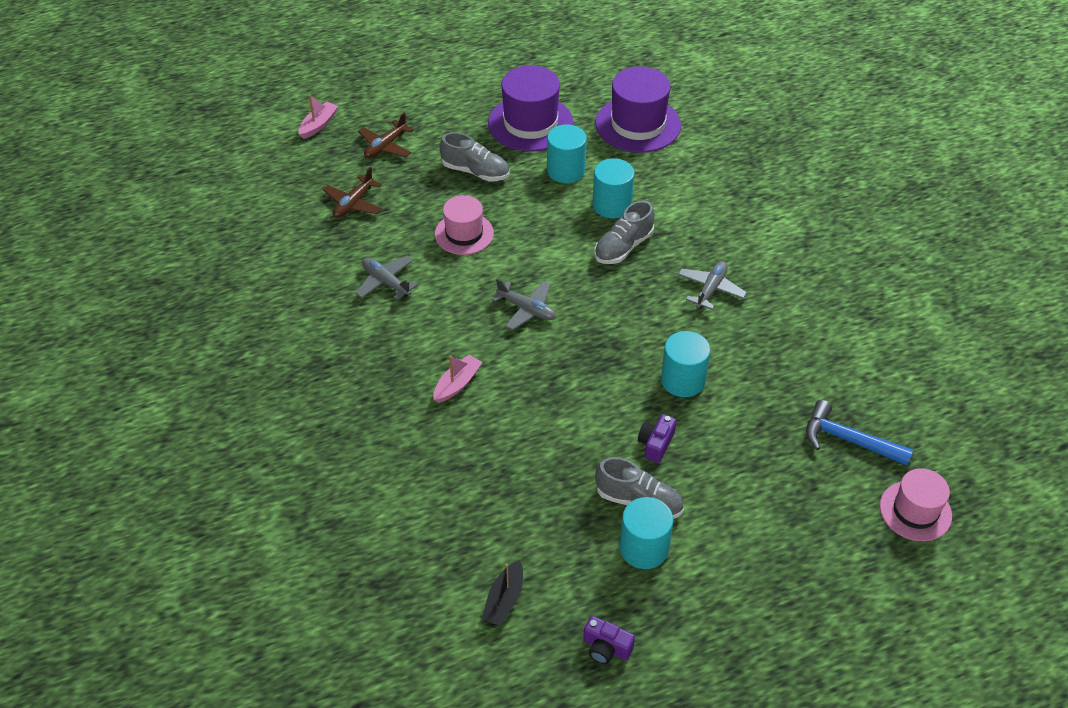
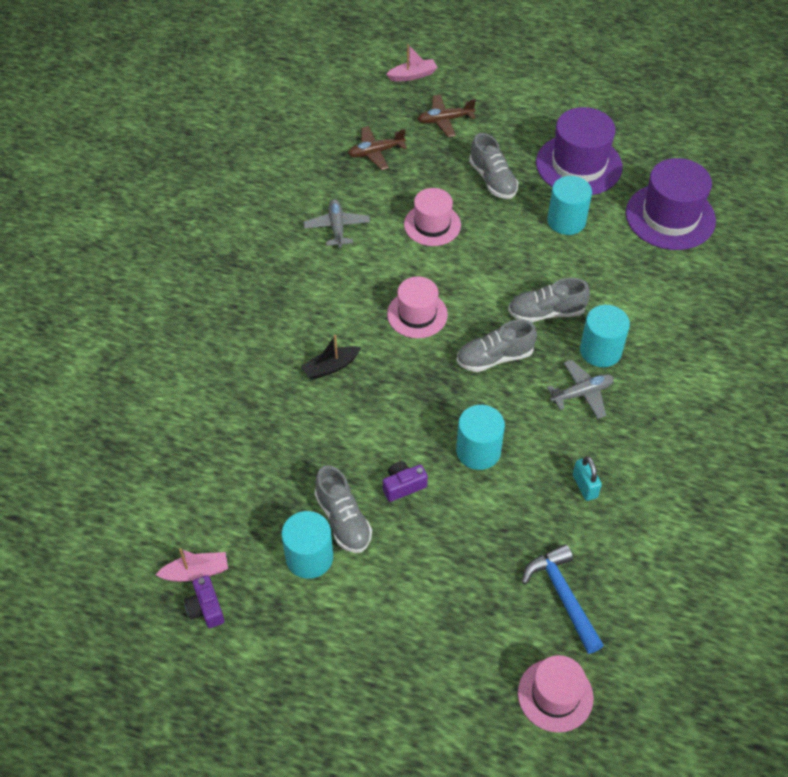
camera: 40 degrees right, 5 degrees up
pink boat [433,354,483,403] -> pink boat moved to [155,548,228,582]
black boat [482,560,523,626] -> black boat moved to [301,335,361,380]
grey plane [492,278,556,330] -> pink hat [387,276,448,338]
turquoise cylinder [593,158,634,218] -> turquoise cylinder moved to [580,305,630,367]
none -> grey shoe [457,320,537,372]
none -> turquoise padlock [573,456,602,501]

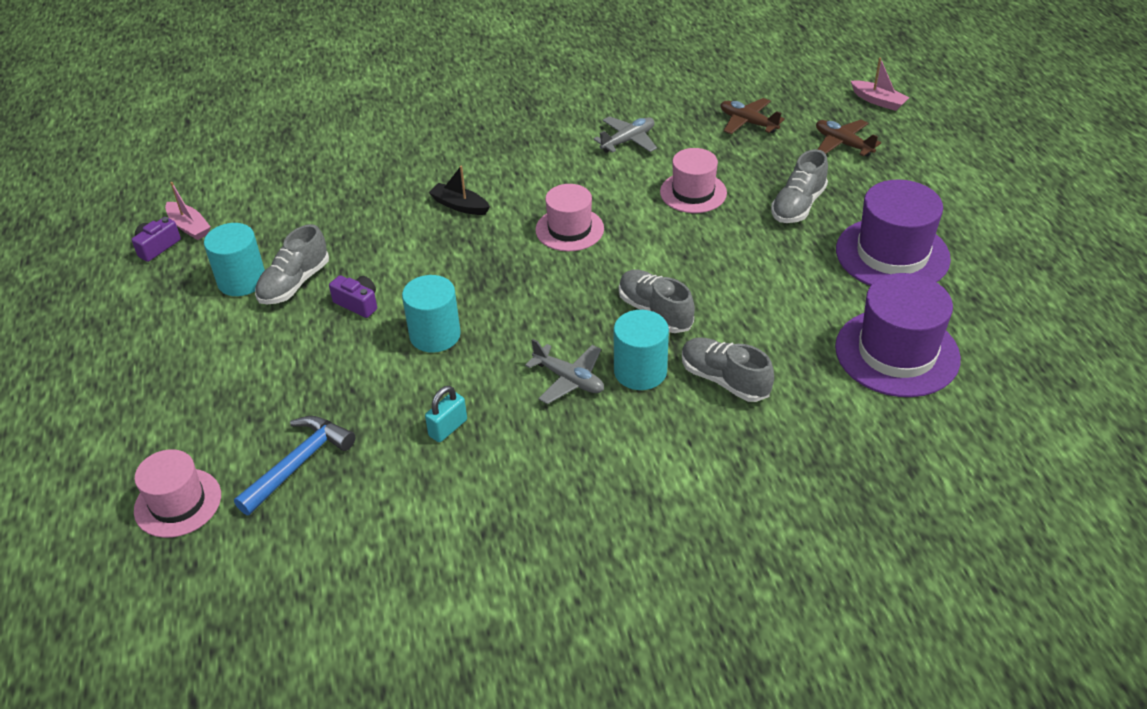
camera: 60 degrees right, 10 degrees down
grey shoe [457,320,537,372] -> grey shoe moved to [682,337,774,402]
turquoise cylinder [547,176,592,235] -> none

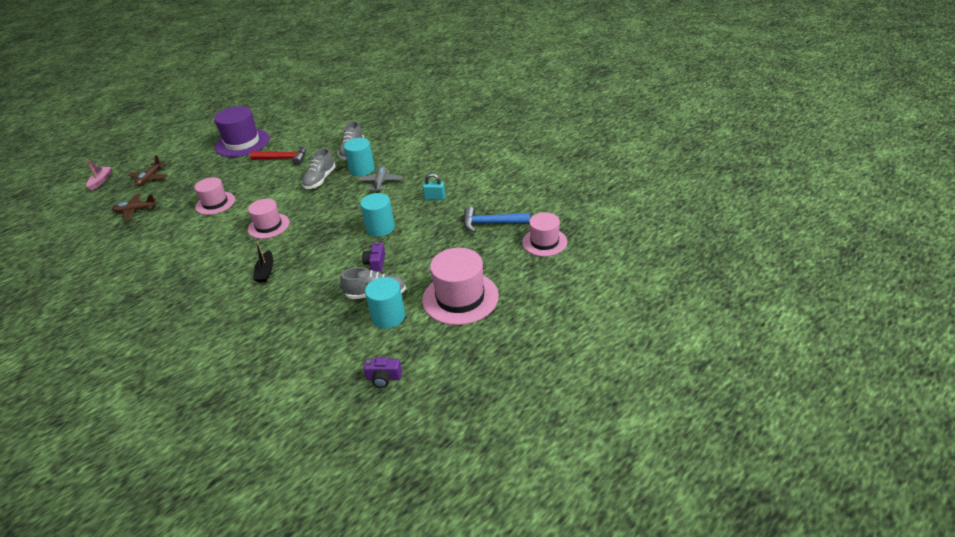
camera: 120 degrees left, 5 degrees down
pink boat [165,182,211,240] -> none
grey plane [594,116,657,153] -> none
brown plane [721,98,785,134] -> brown plane turned 75 degrees clockwise [112,194,156,221]
grey shoe [771,149,828,223] -> none
purple hat [835,273,961,397] -> none
none -> red hammer [250,146,306,166]
none -> pink hat [422,248,499,325]

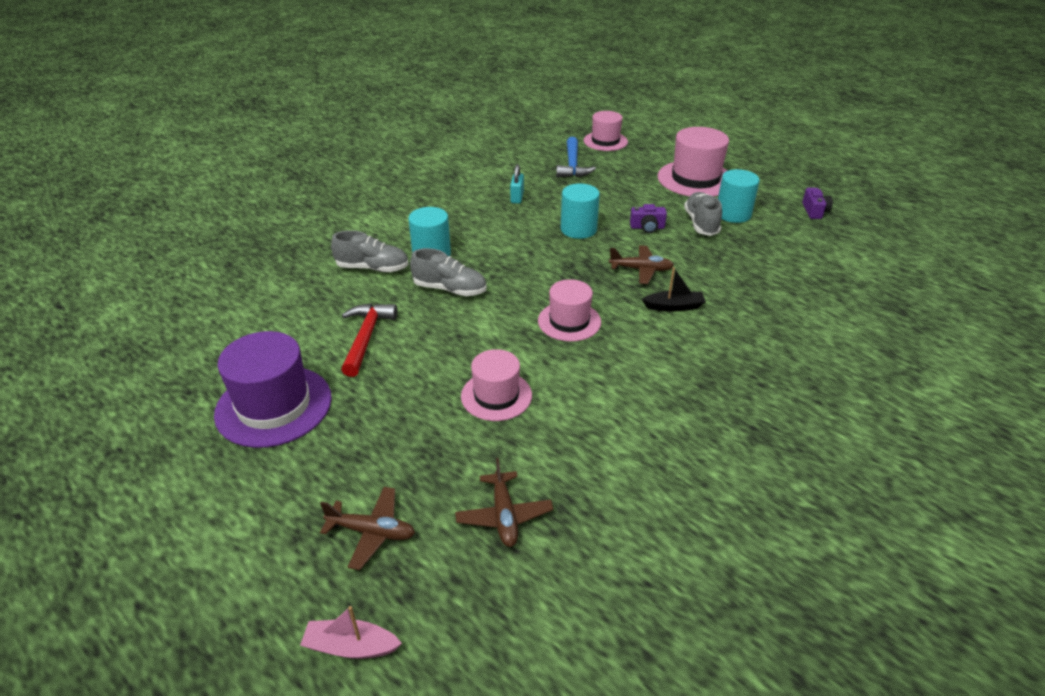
camera: 95 degrees left, 0 degrees up
grey plane [358,166,403,193] -> none
none -> brown plane [609,245,674,284]

